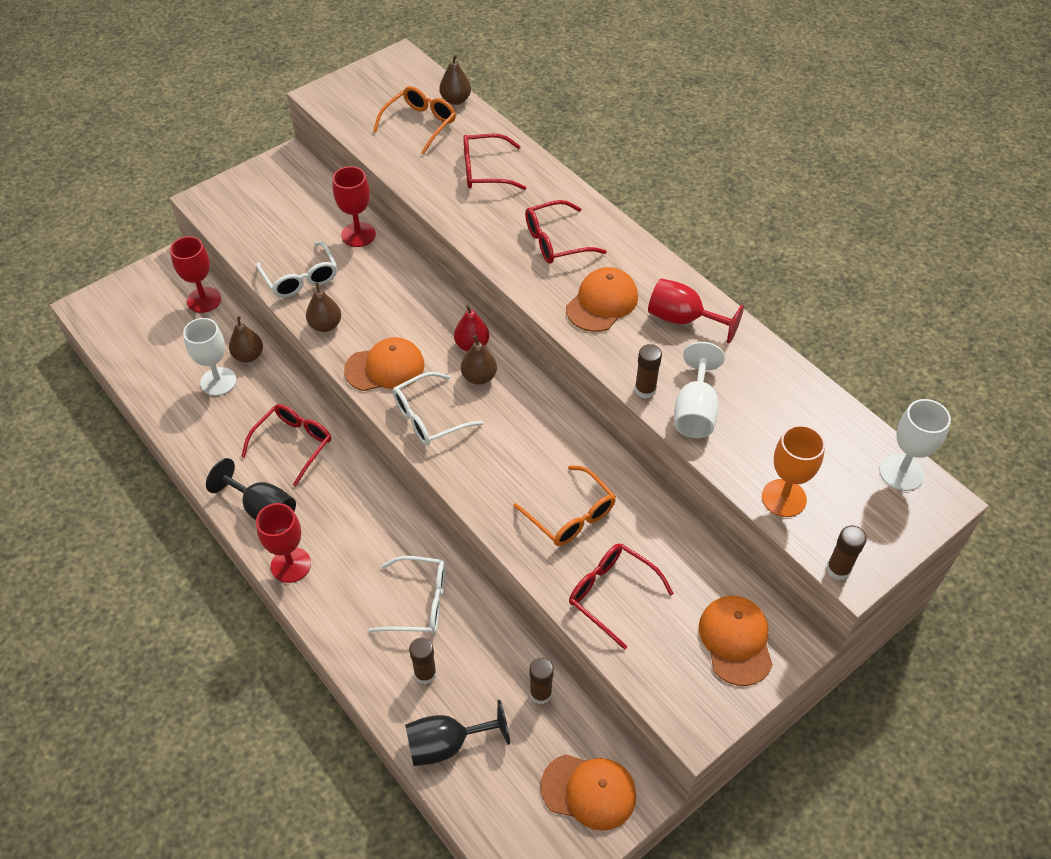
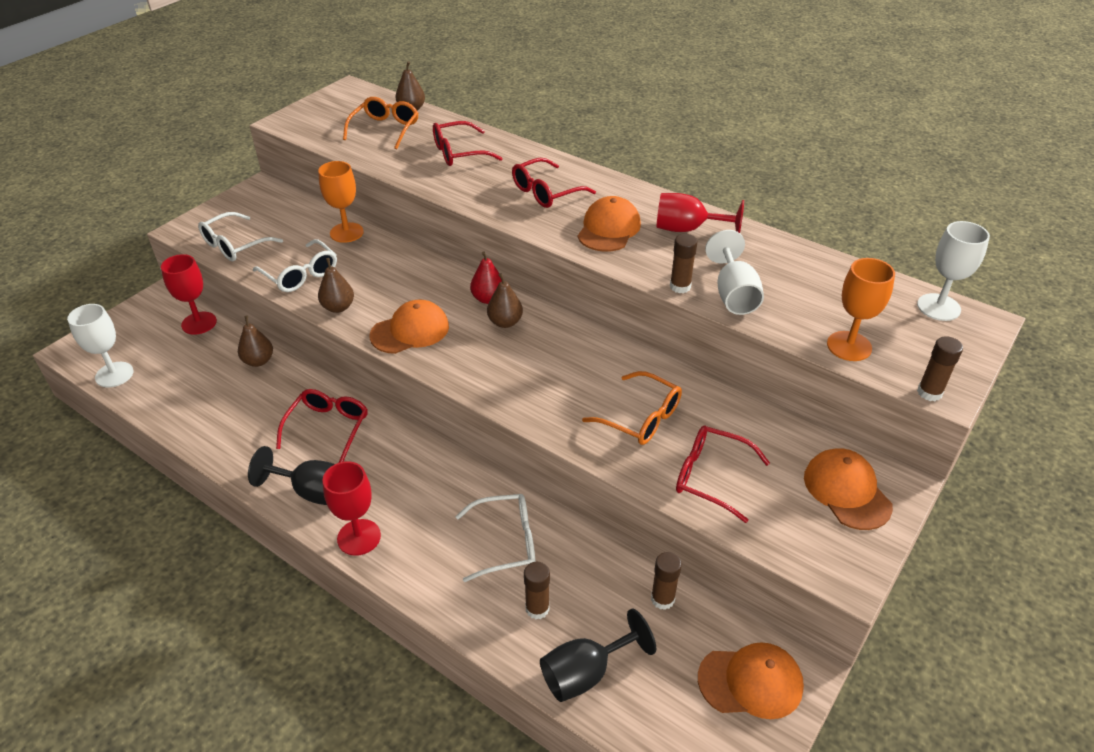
camera: 15 degrees left, 10 degrees down
white goblet [183,318,237,396] -> white goblet moved to [67,304,134,388]
red goblet [333,166,376,247] -> orange goblet [318,161,364,243]
white glasses [393,372,483,446] -> white glasses moved to [198,212,283,261]

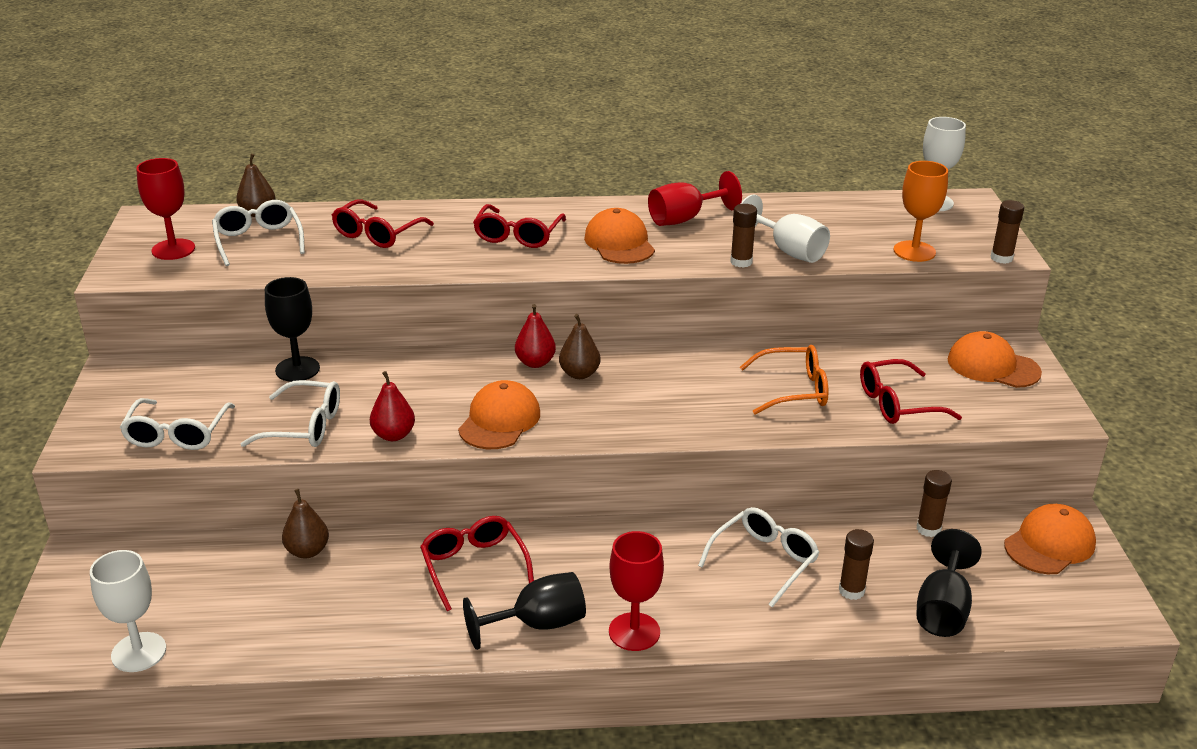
camera: 40 degrees left, 10 degrees down
red goblet [161,254,217,335] -> red goblet moved to [136,158,195,260]
orange goblet [318,161,364,243] -> black goblet [265,277,320,382]
brown pear [318,258,354,313] -> red pear [370,371,415,441]
orange glasses [343,97,418,149] -> white glasses [212,200,305,266]

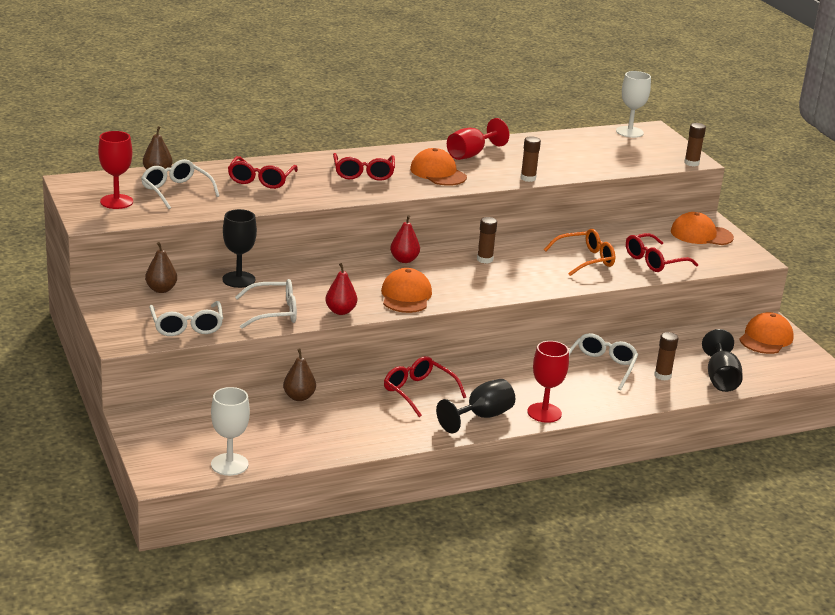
camera: 20 degrees left, 5 degrees down
brown pear [559,314,601,379] -> brown pear moved to [145,242,177,293]
white goblet [741,194,830,263] -> none
orange goblet [893,161,948,262] -> none
brown glue stick [917,470,952,537] -> brown glue stick moved to [477,217,497,264]

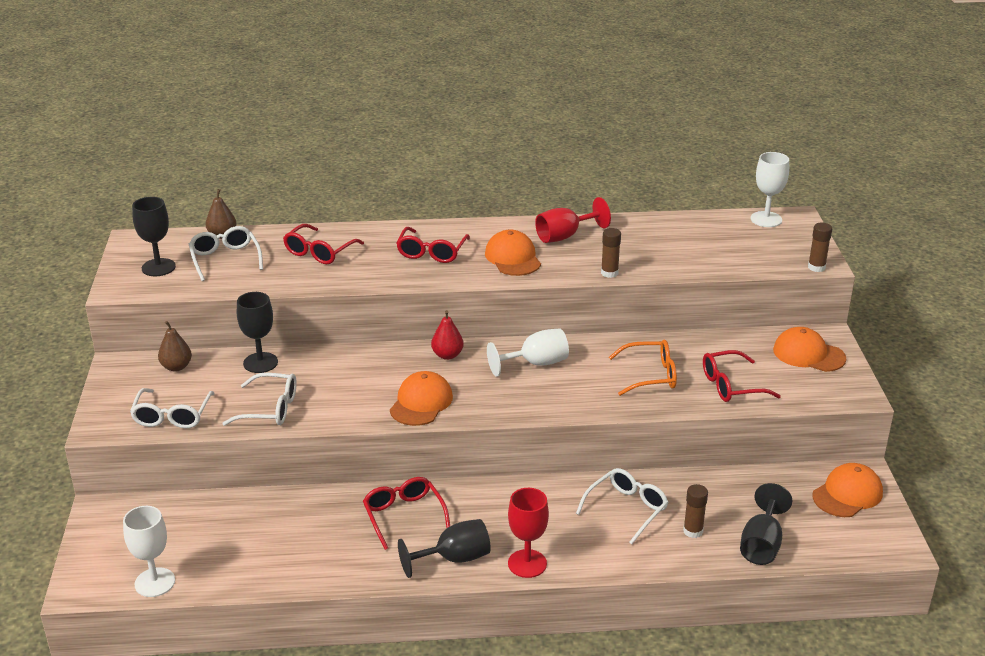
camera: 20 degrees right, 5 degrees up
red goblet [98,131,133,209] -> black goblet [132,197,176,276]
brown pear [283,349,316,401] -> none
red pear [325,263,357,315] -> none
brown glue stick [477,217,497,264] -> white goblet [487,328,569,377]

